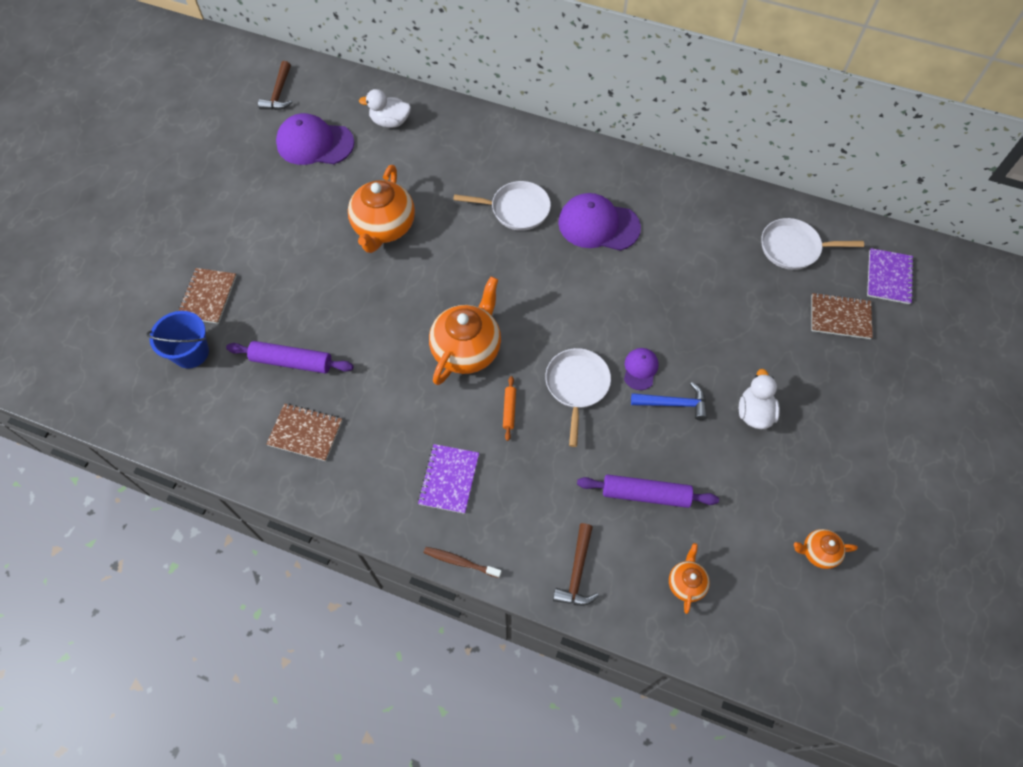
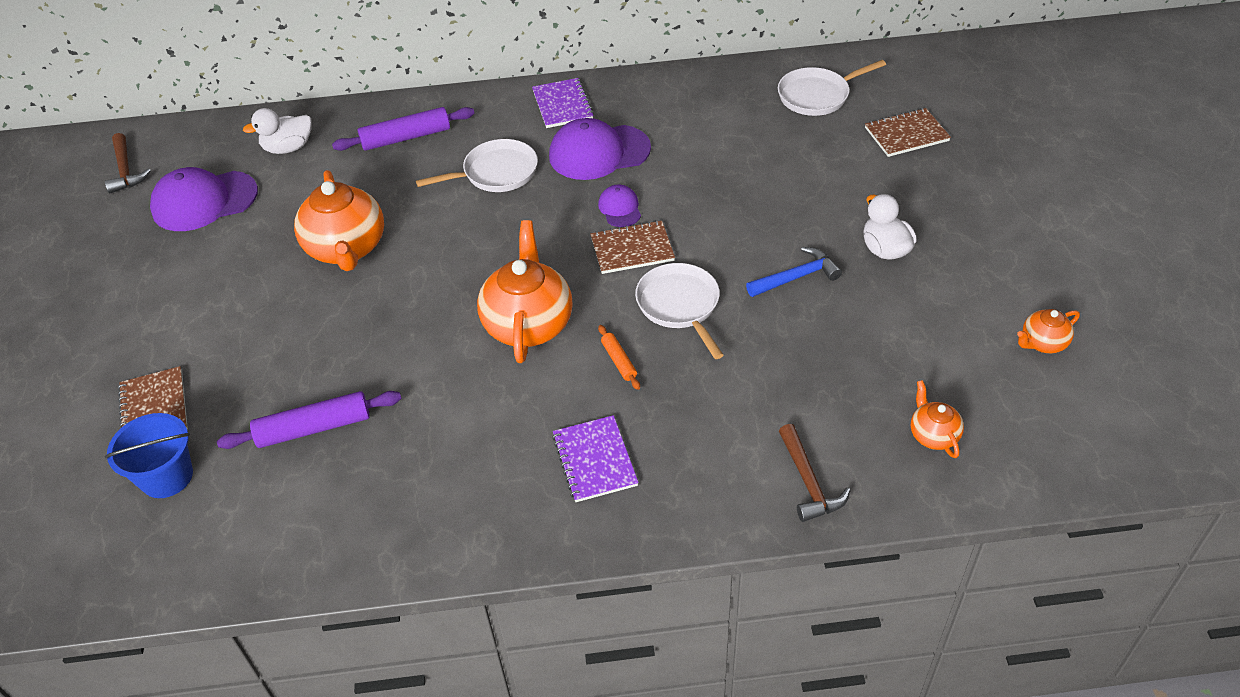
camera: 25 degrees left, 15 degrees down
brown notebook [266,403,342,461] -> brown notebook moved to [590,220,675,274]
brown toothbrush [424,547,502,578] -> none
purple rolling pin [577,474,719,508] -> purple rolling pin moved to [332,107,475,151]
purple cap [624,348,659,390] -> purple cap moved to [598,185,641,227]
purple notebook [867,248,914,304] -> purple notebook moved to [532,78,594,128]

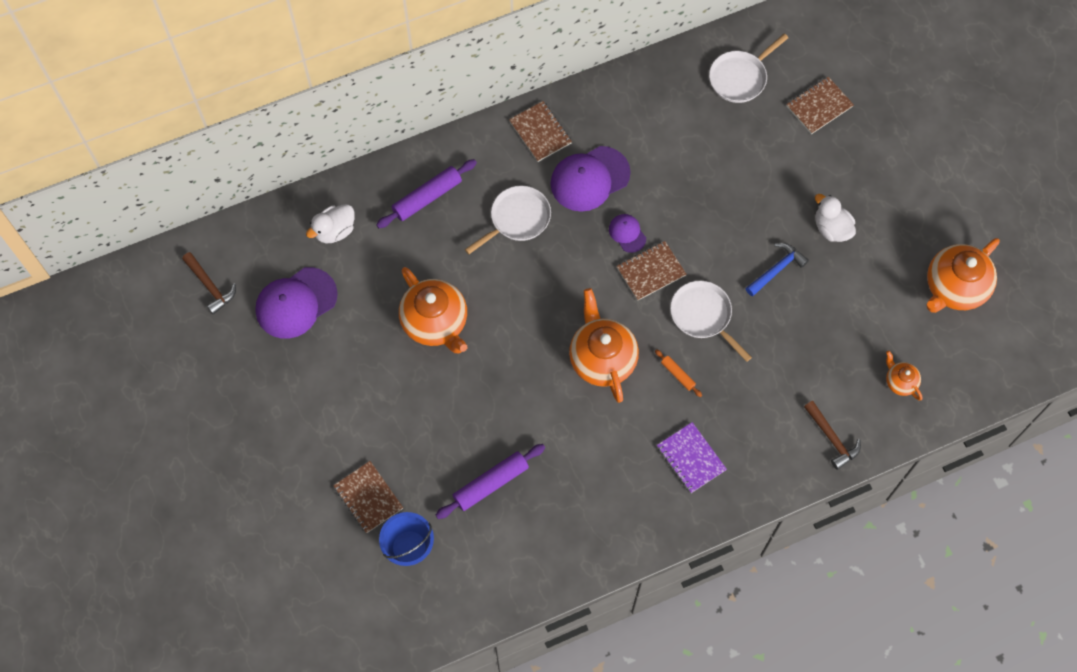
camera: 20 degrees left, 20 degrees up
purple notebook [532,78,594,128] -> brown notebook [509,101,572,162]
orange teapot [1017,309,1080,353] -> orange teapot [926,238,1000,313], size x2.02

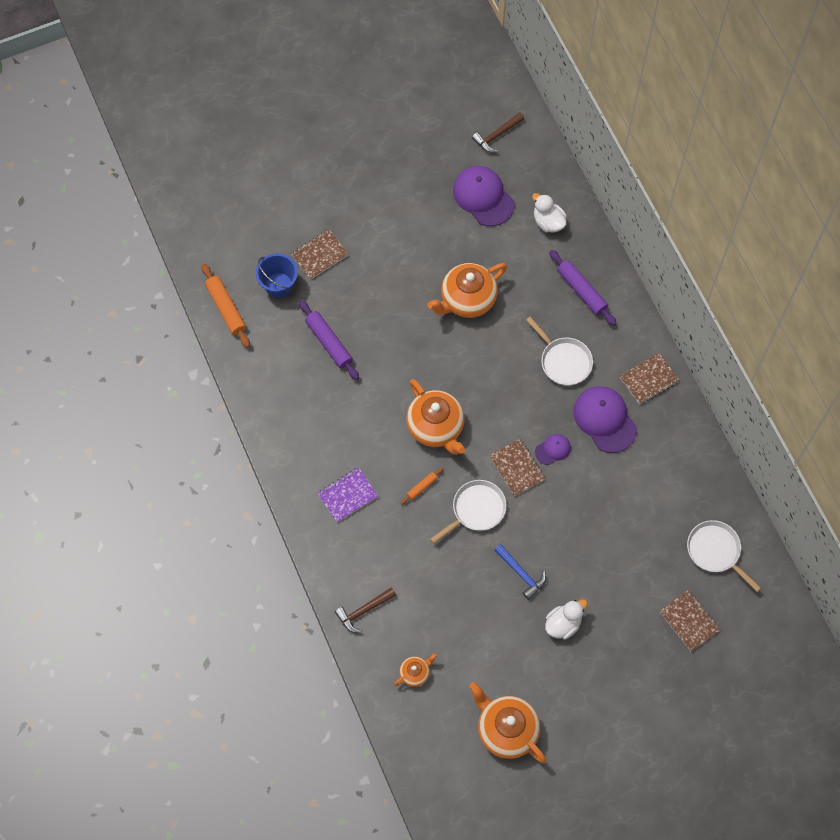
camera: 90 degrees right, 0 degrees up
orange teapot [569,288,639,403] -> orange teapot turned 75 degrees clockwise [406,379,465,455]
none -> orange rolling pin [202,264,250,348]

